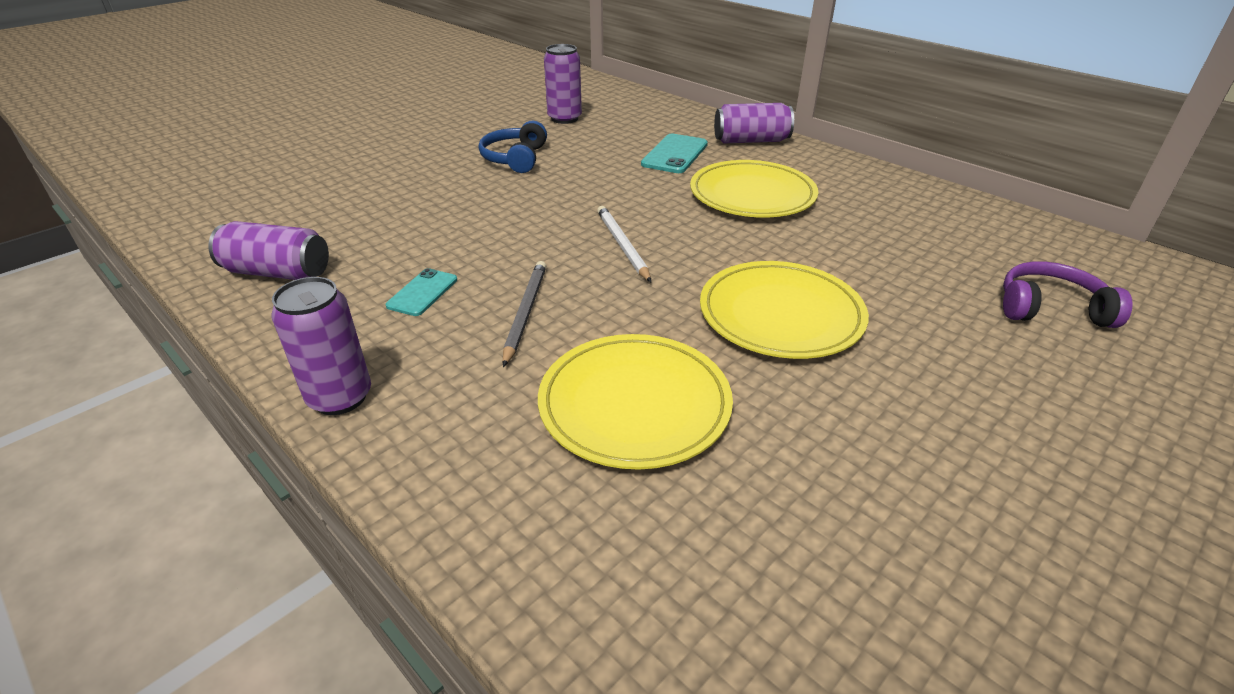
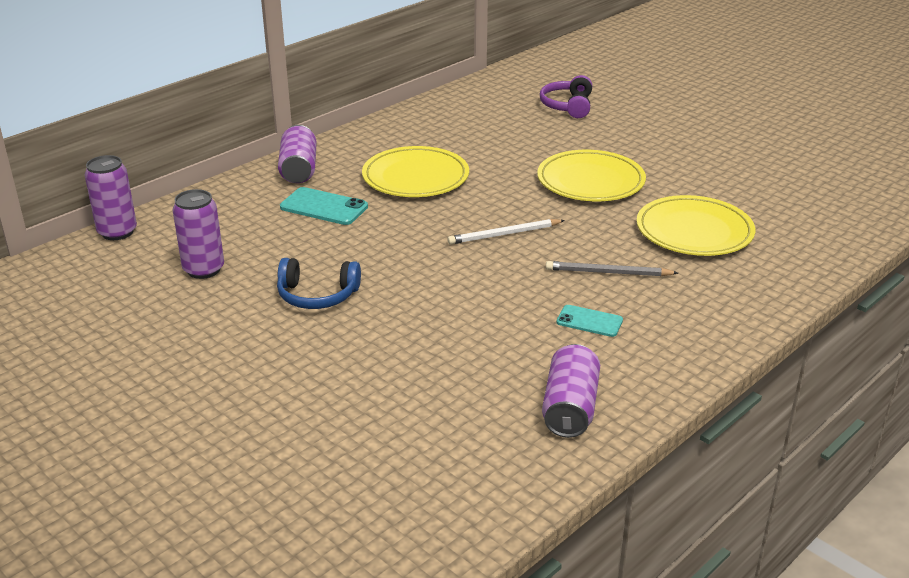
camera: 90 degrees left, 5 degrees down
purple can [272,277,371,415] -> purple can moved to [85,155,137,240]

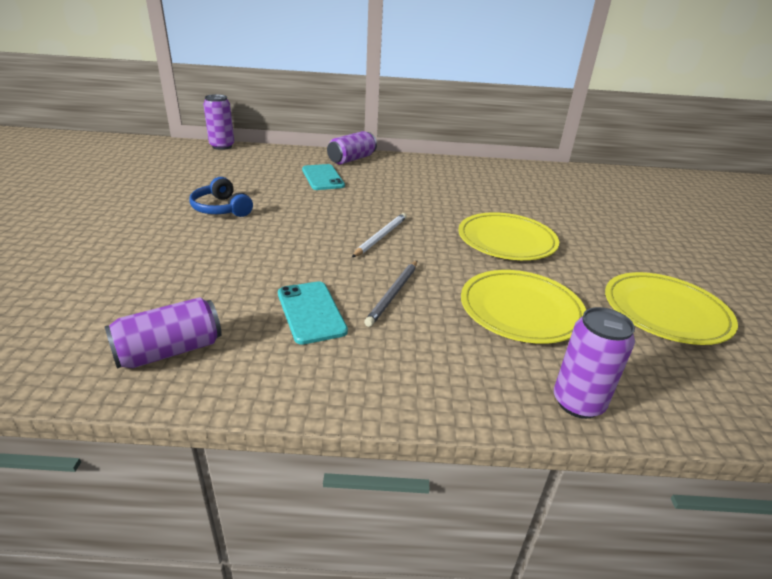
camera: 45 degrees right, 0 degrees up
purple can [172,189,224,279] -> purple can moved to [554,307,635,419]
yellow plate [362,146,469,197] -> yellow plate moved to [605,272,738,345]
white pencil [447,219,565,245] -> white pencil turned 90 degrees clockwise [352,213,407,257]
purple headphones [540,75,592,118] -> none
grey pencil [546,261,678,276] -> grey pencil turned 120 degrees counterclockwise [364,261,417,327]
turquoise phone [556,305,623,337] -> turquoise phone [278,281,348,345], size x1.55

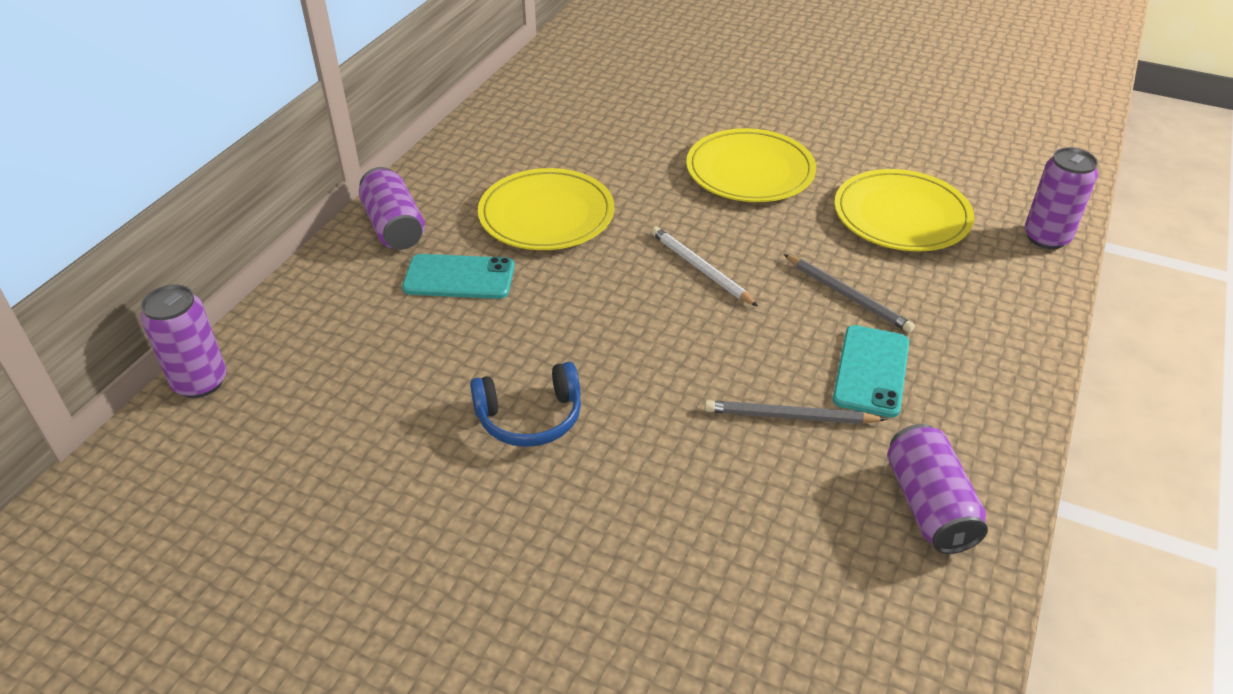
camera: 65 degrees left, 10 degrees up
turquoise phone [278,281,348,345] -> turquoise phone turned 75 degrees counterclockwise [833,325,909,418]
yellow plate [605,272,738,345] -> yellow plate moved to [478,168,614,250]
none -> grey pencil [705,400,887,424]

